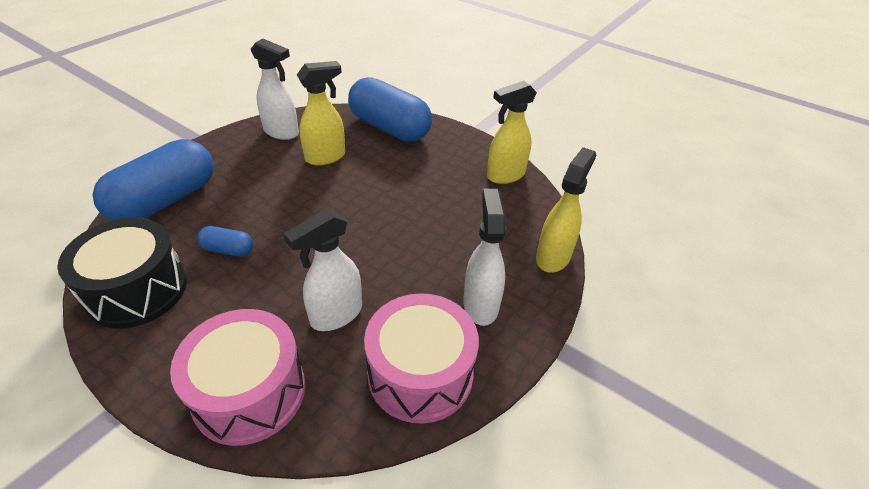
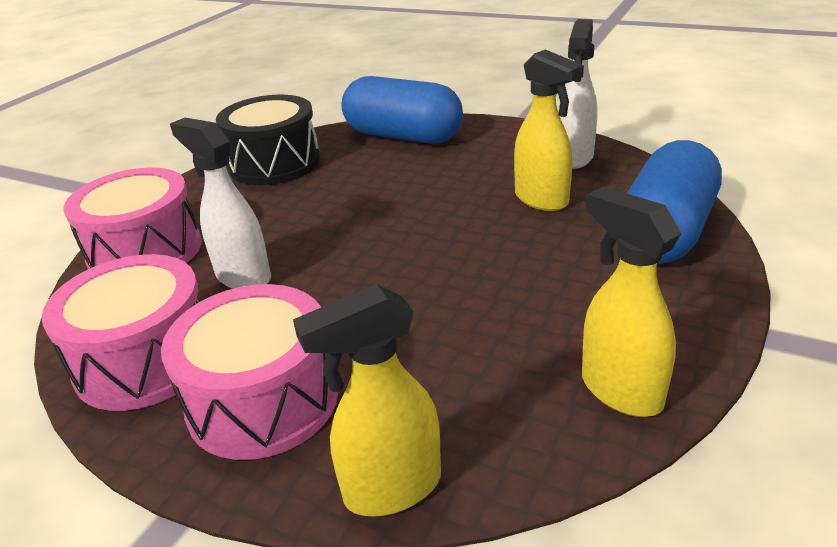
camera: 85 degrees right, 10 degrees down
blue capsule [197,226,253,256] -> none
white spray bottle [463,189,506,326] -> pink drum [161,284,338,460]
yellow spray bottle [536,147,596,273] -> yellow spray bottle turned 135 degrees clockwise [293,284,441,516]

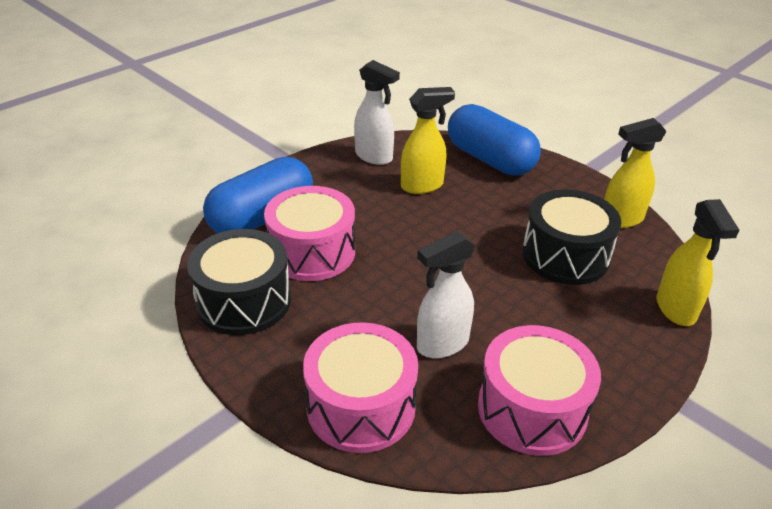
camera: 75 degrees left, 5 degrees up
pink drum [161,284,338,460] -> pink drum moved to [264,186,355,281]
none -> black drum [522,189,621,285]

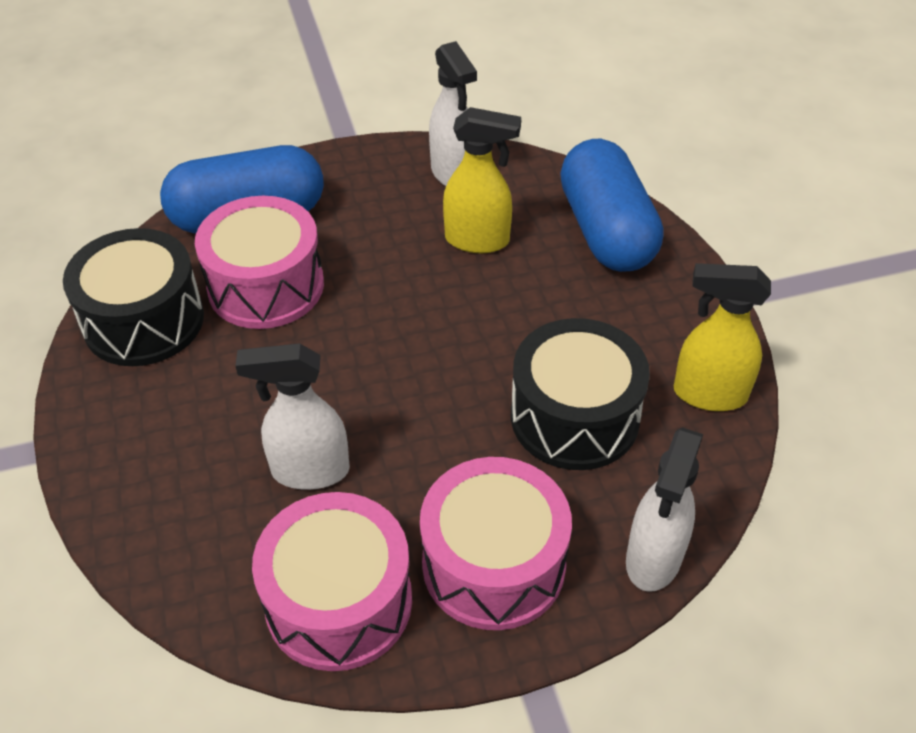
camera: 30 degrees right, 10 degrees up
pink drum [303,322,418,453] -> pink drum moved to [420,457,572,630]
yellow spray bottle [657,199,739,326] -> white spray bottle [626,427,703,592]

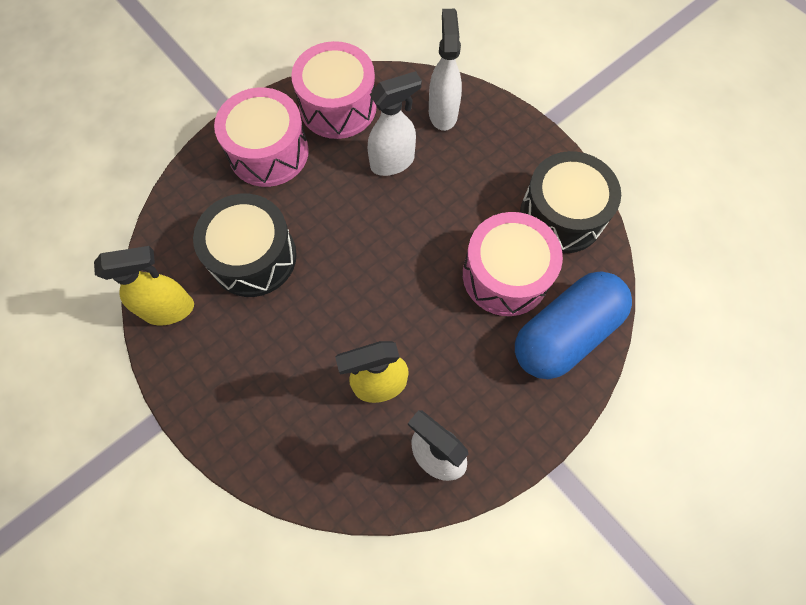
camera: 155 degrees right, 20 degrees up
blue capsule [560,139,663,272] -> none
white spray bottle [626,427,703,592] -> white spray bottle moved to [429,9,462,131]

